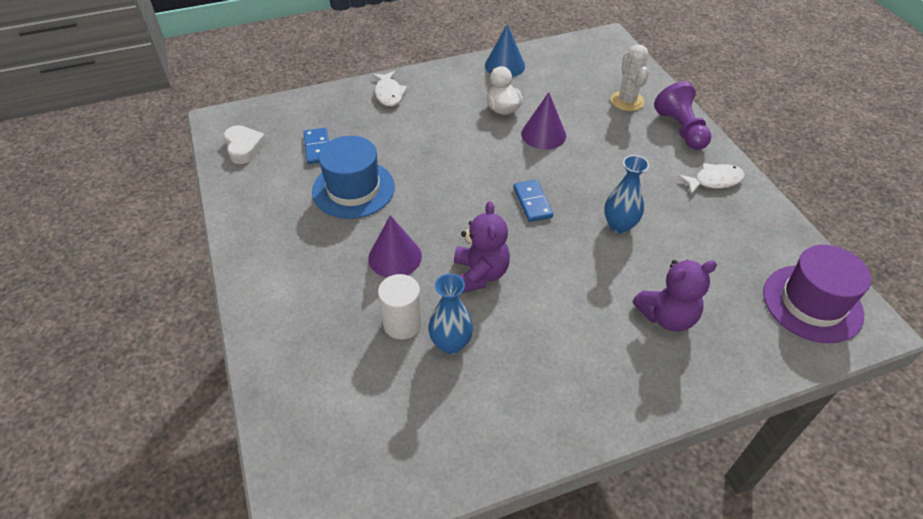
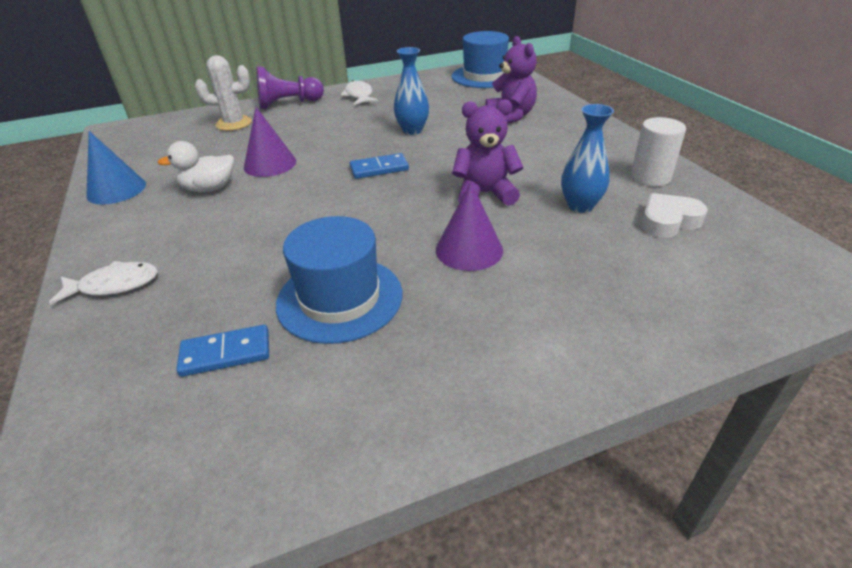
camera: 90 degrees left, 10 degrees down
white heart [224,125,267,164] -> white heart moved to [641,193,708,238]
white cylinder [378,274,422,340] -> white cylinder moved to [631,117,686,186]
purple hat [763,245,871,343] -> blue hat [452,31,509,88]

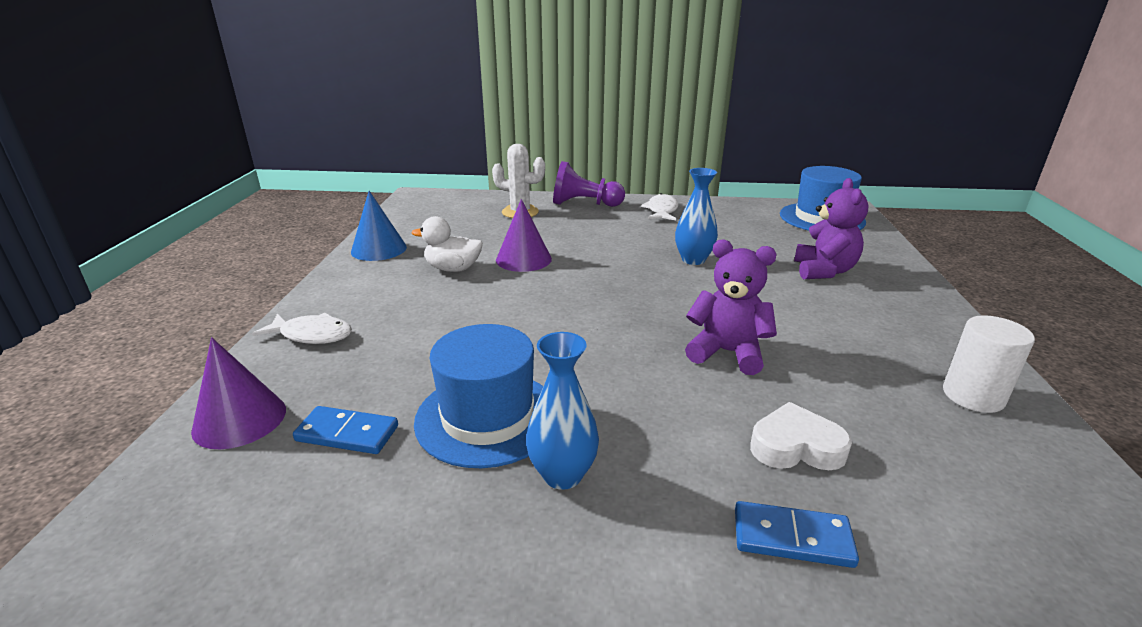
camera: 25 degrees right, 10 degrees down
blue domino [350,153,409,179] -> blue domino moved to [735,501,859,568]
purple cone [436,182,503,271] -> purple cone moved to [191,337,286,449]
blue vase [561,104,614,213] -> blue vase moved to [526,332,599,490]
white heart [641,193,708,238] -> white heart moved to [750,402,852,470]

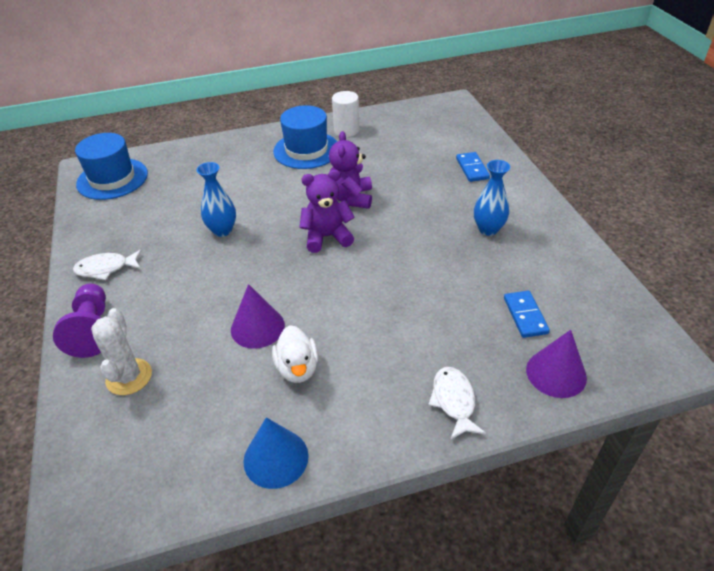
camera: 110 degrees left, 15 degrees up
blue hat [414,324,543,468] -> blue hat moved to [273,105,337,169]
white heart [750,402,852,470] -> none
purple teddy bear [794,178,869,279] -> purple teddy bear moved to [299,170,355,253]

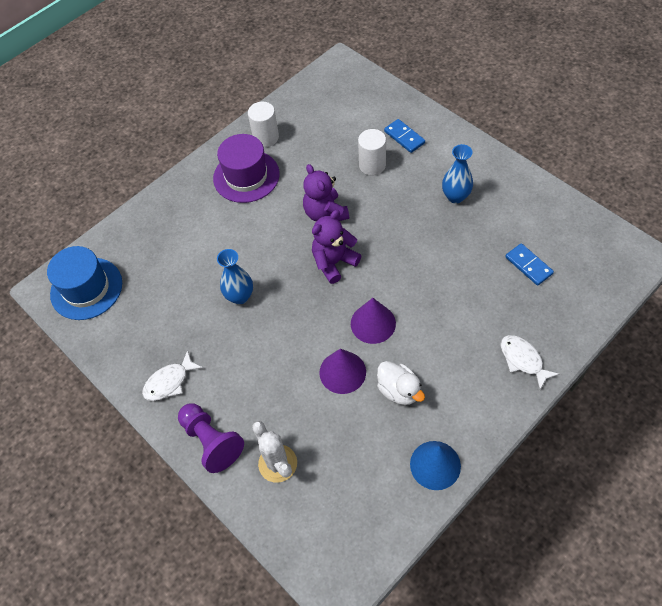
camera: 25 degrees left, 15 degrees up
blue hat [273,105,337,169] -> purple hat [213,134,280,203]
purple cone [526,330,587,398] -> purple cone moved to [351,298,396,344]
none -> white cylinder [358,129,386,176]

